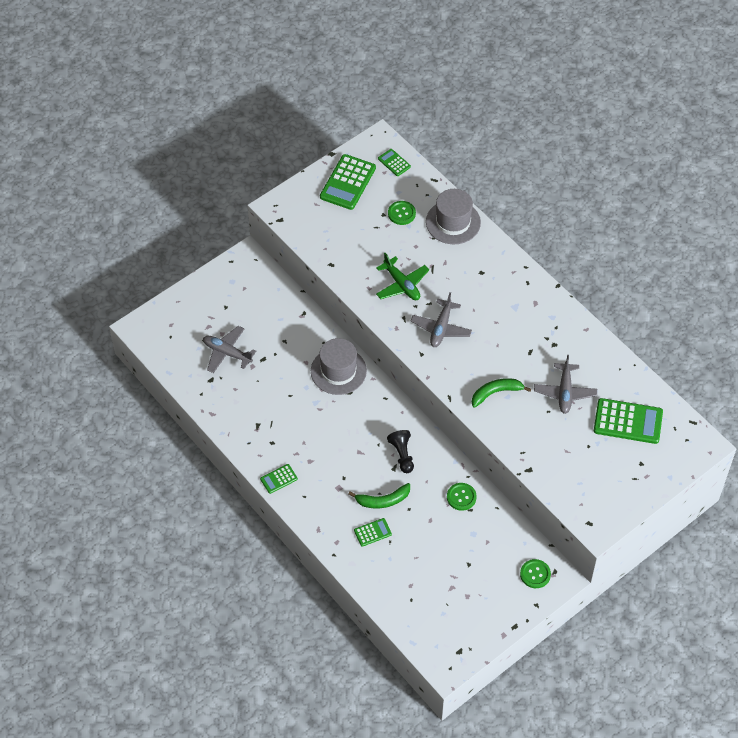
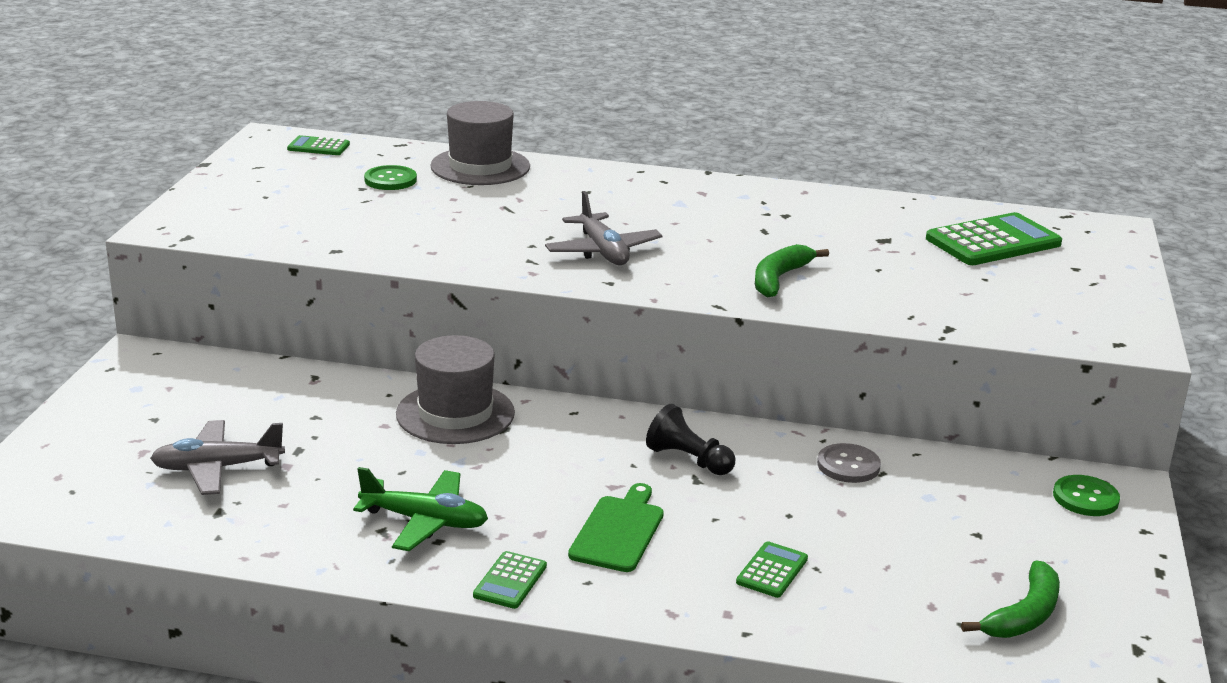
camera: 40 degrees left, 30 degrees down
green calculator [320,154,376,210] -> none
green banana [349,483,410,508] -> green banana moved to [961,561,1060,638]
green plane [376,253,429,300] -> green plane moved to [353,467,488,551]
green button [447,483,477,511] -> grey button [817,443,881,483]
grey plane [534,355,597,414] -> none
none -> green cutting board [568,483,664,572]

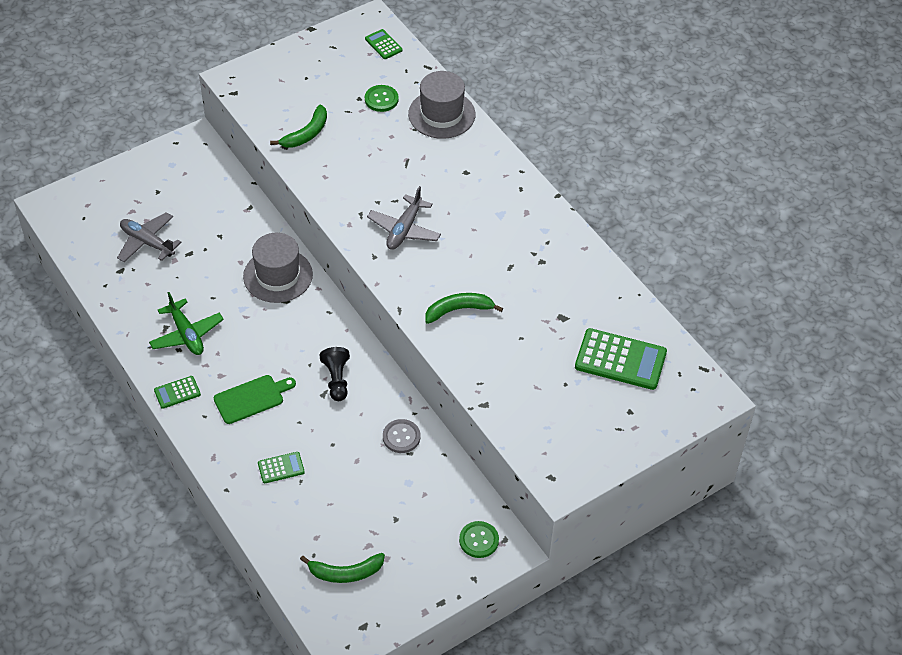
camera: 45 degrees right, 25 degrees up
none -> green banana [270,104,327,148]

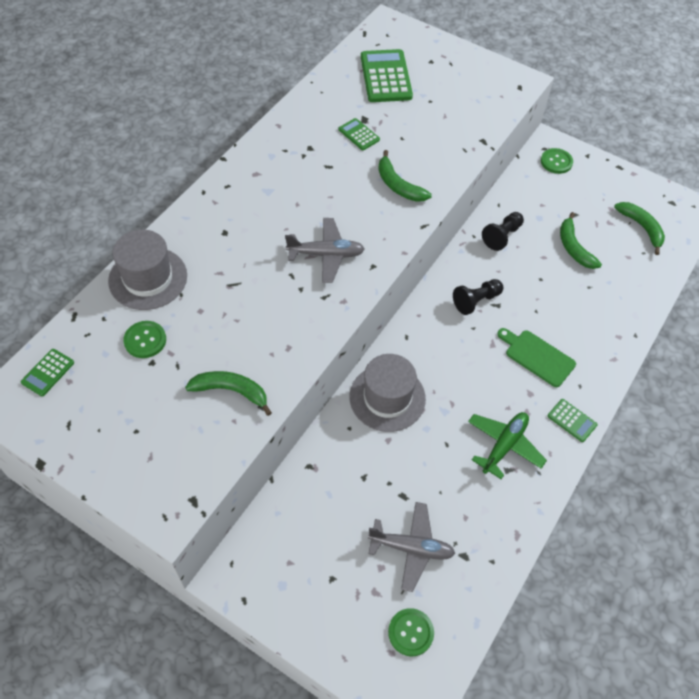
camera: 115 degrees left, 5 degrees up
grey plane [117,212,182,262] -> grey plane turned 90 degrees counterclockwise [368,502,455,592]
green calculator [258,452,305,484] -> green calculator moved to [339,118,380,150]
grey button [383,419,420,453] -> black pawn [482,212,524,251]
none -> green button [388,608,434,656]
none -> green banana [560,212,602,269]

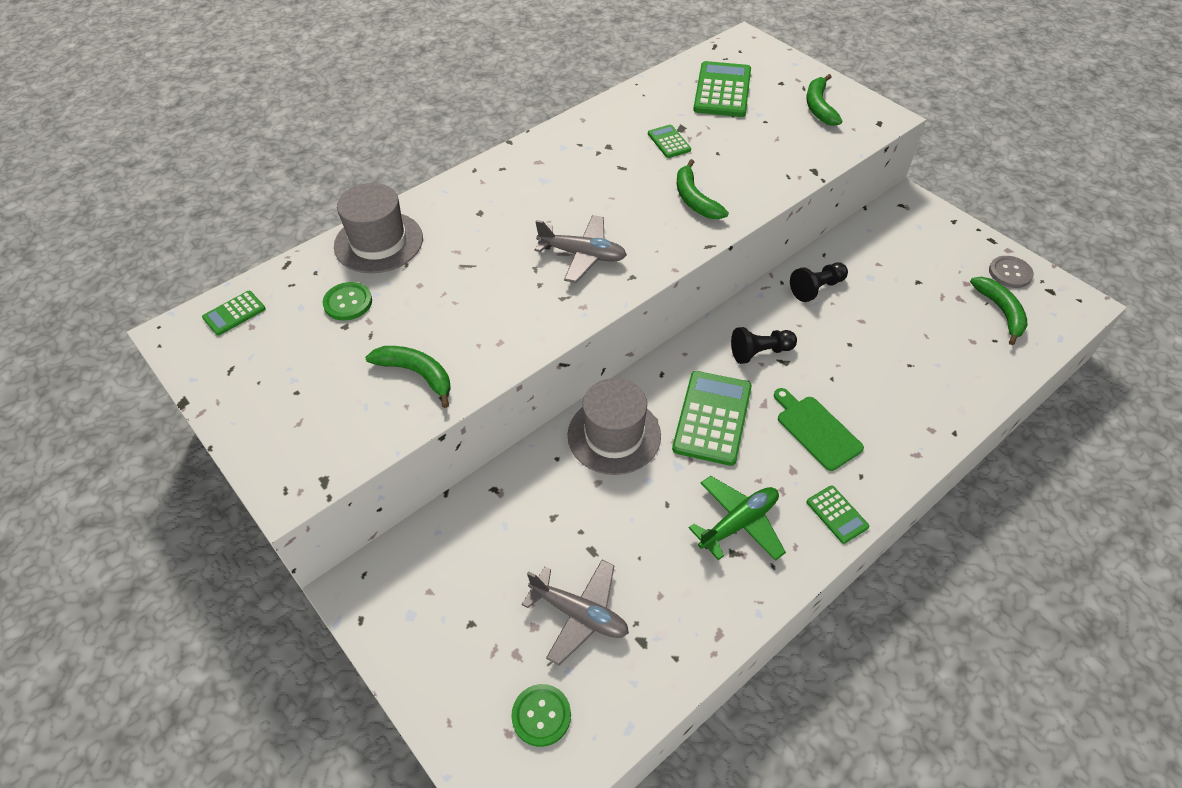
camera: 20 degrees right, 5 degrees down
green button [541,148,573,174] -> none
green banana [560,212,602,269] -> green banana moved to [807,74,843,126]
none -> green calculator [672,371,752,466]
none -> grey button [989,256,1034,288]

